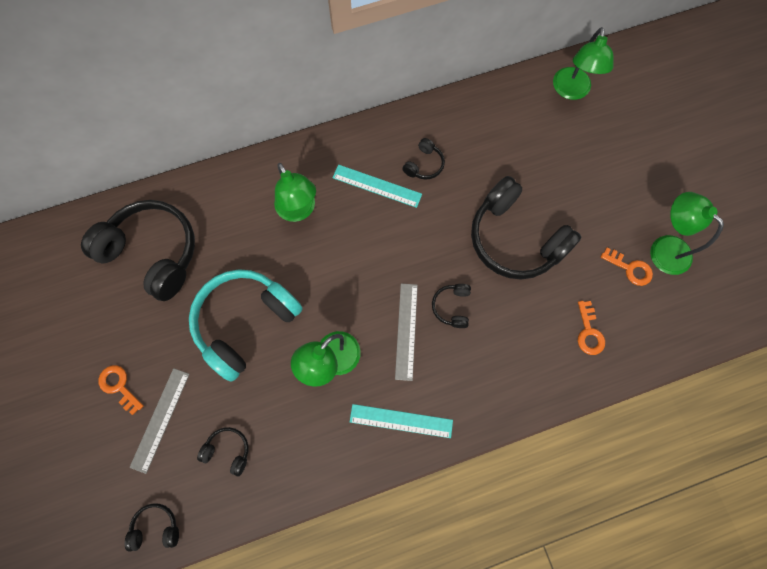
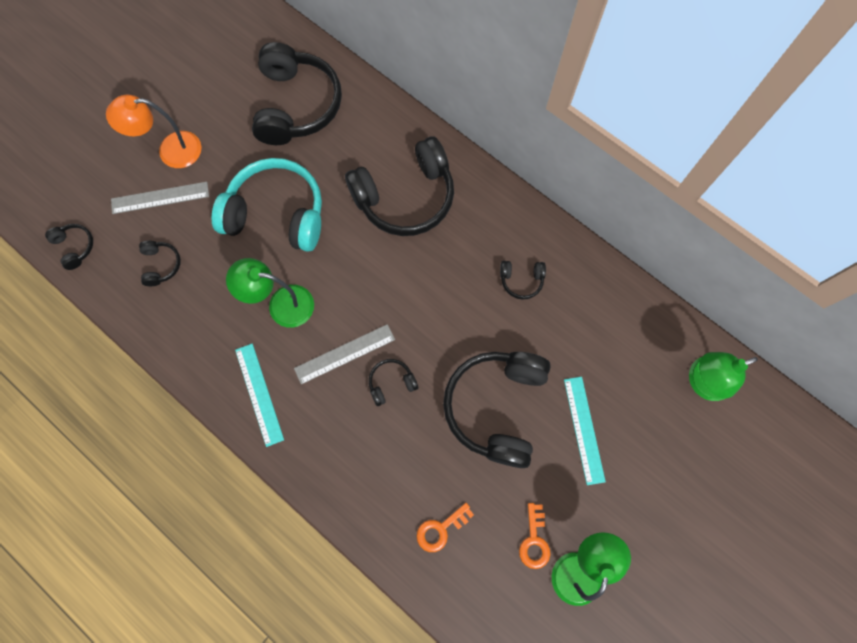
camera: 60 degrees right, 0 degrees up
orange key [98,365,144,415] -> orange lamp [106,95,202,168]
green lamp [274,163,316,222] -> black headphones [345,136,454,236]
turquoise ruler [332,165,422,208] -> turquoise ruler moved to [564,377,606,485]

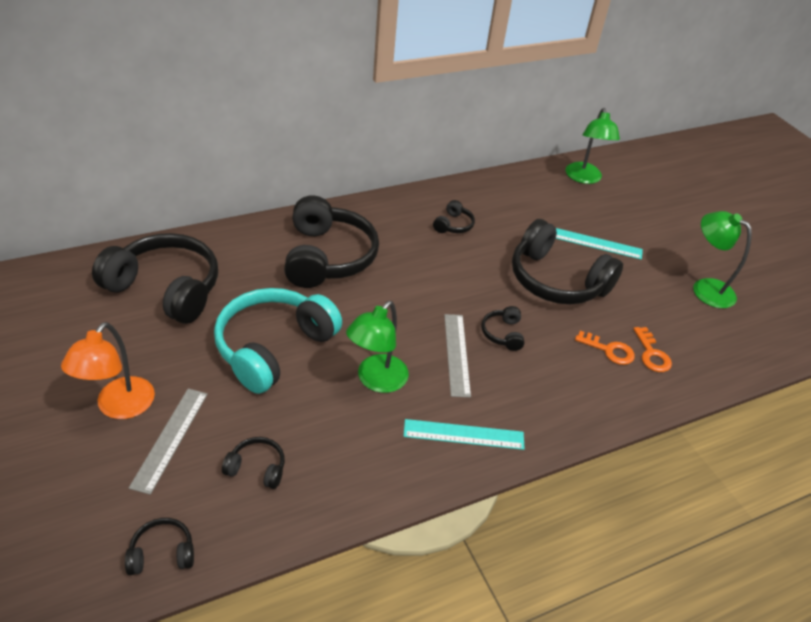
camera: 70 degrees left, 30 degrees down
orange key [519,503,550,569] -> orange key moved to [575,331,635,365]

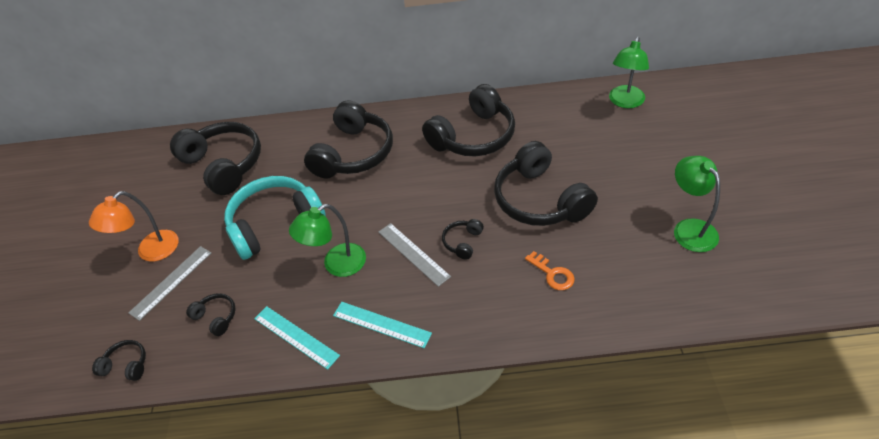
camera: 30 degrees right, 5 degrees up
black headphones [433,200,475,233] -> black headphones [422,84,515,156], size x2.32
grey ruler [444,314,471,398] -> grey ruler turned 60 degrees counterclockwise [378,223,451,287]
turquoise ruler [555,228,643,260] -> turquoise ruler moved to [254,306,340,370]
orange key [633,327,672,372] -> none

